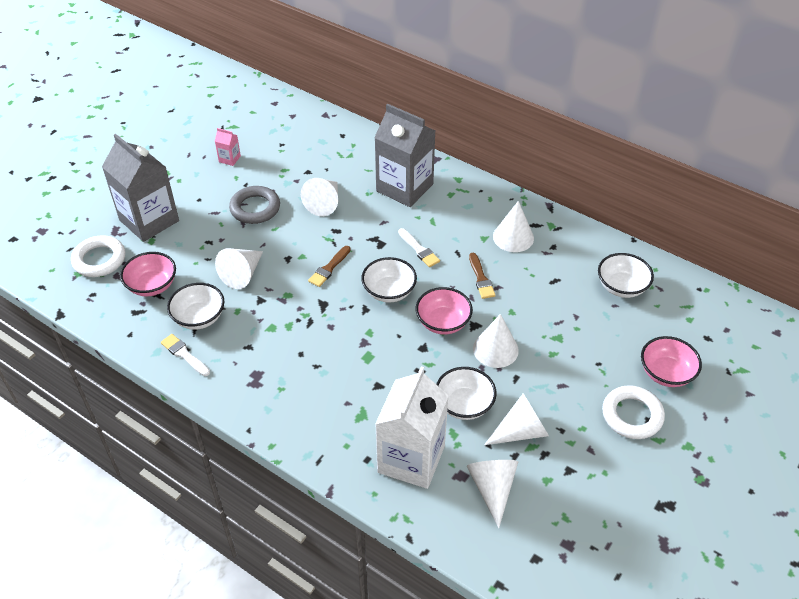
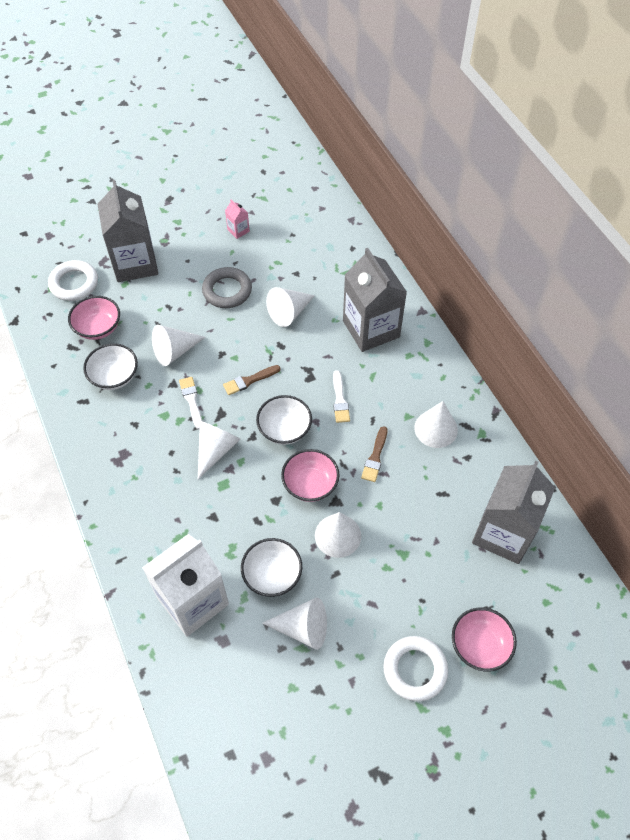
camera: 30 degrees right, 10 degrees up
white brush [161,334,210,376] -> white brush moved to [179,377,202,429]
white cone [467,460,518,528] -> white cone moved to [198,421,241,479]
white bowl [598,253,654,298] -> grey carton [472,461,555,564]

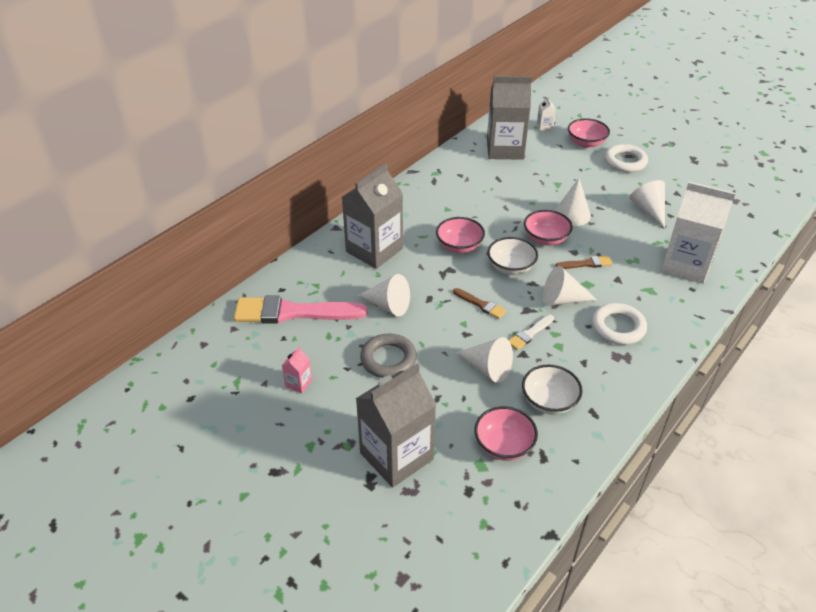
camera: 115 degrees left, 15 degrees down
white ring [48,260,98,301] -> white ring moved to [592,303,647,345]
white bowl [241,538,302,597] -> none
white brush [333,370,350,423] -> pink bowl [436,217,485,253]
brown brush [361,426,387,482] -> brown brush moved to [556,256,612,269]
white cone [414,401,458,448] -> none
none -> pink brush [234,296,368,323]
none -> white carton [537,96,556,131]

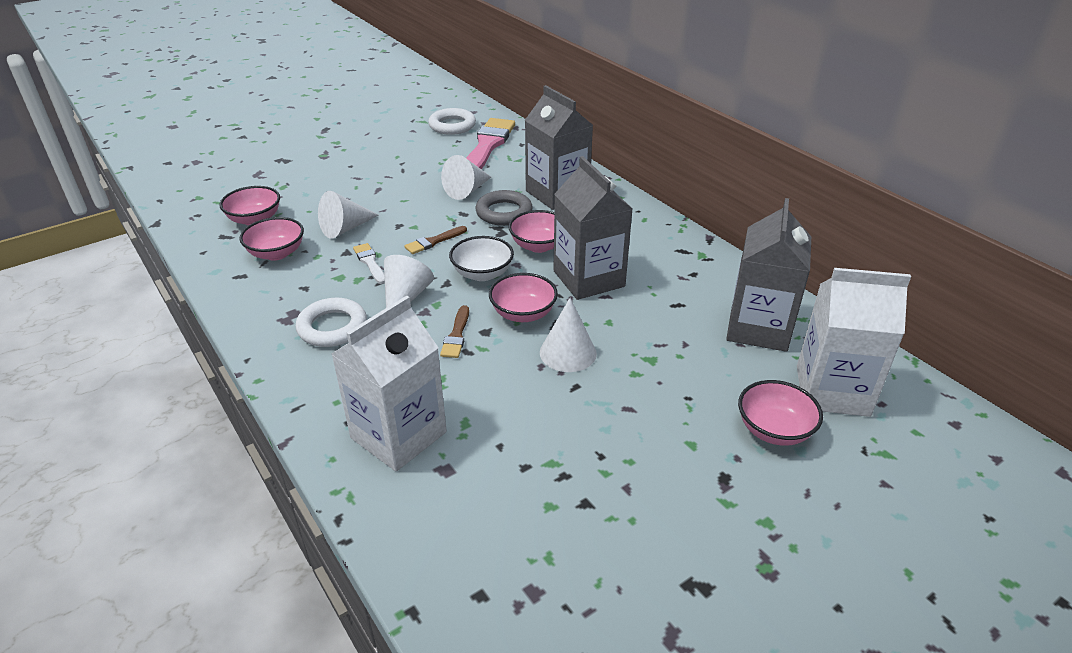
camera: 105 degrees right, 5 degrees down
pink carton [282,347,312,393] -> none
grey carton [356,364,436,488] -> grey carton moved to [553,156,632,300]
grey ring [360,334,417,378] -> grey ring moved to [475,190,533,226]
white bowl [522,364,583,415] -> pink bowl [239,217,304,260]
white carton [537,96,556,131] -> white carton [797,268,911,417], size x2.47
white ring [604,144,648,172] -> white ring moved to [428,108,476,135]
white cone [630,180,665,228] -> none

